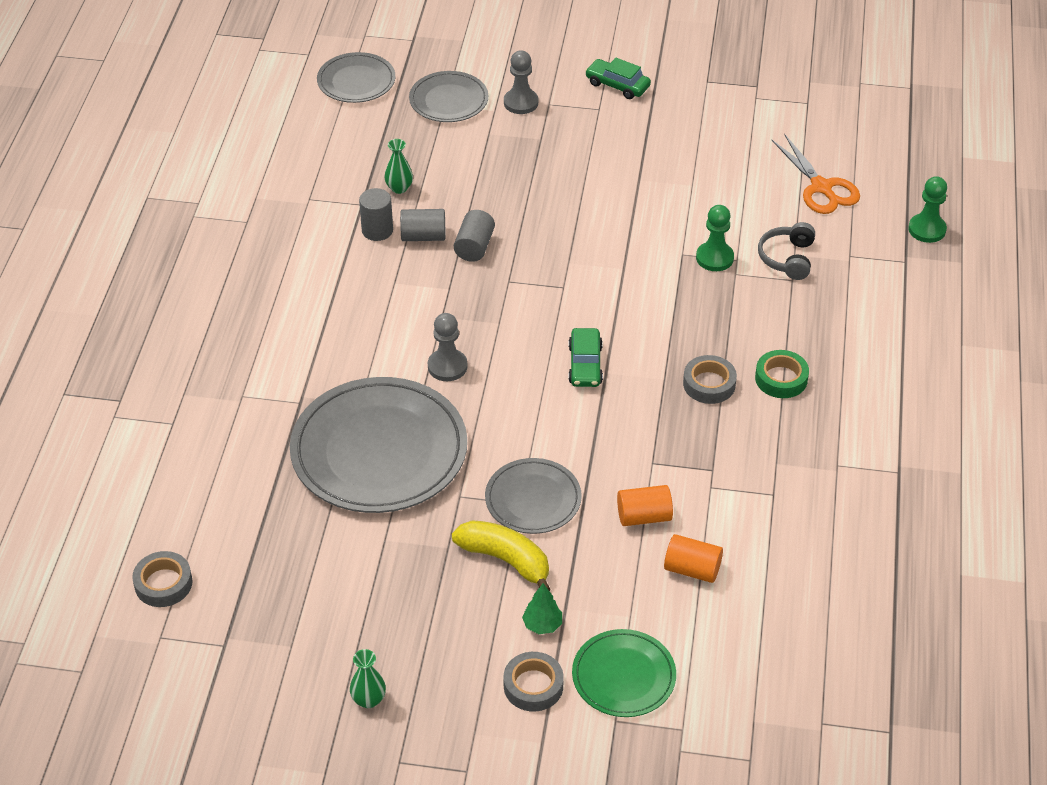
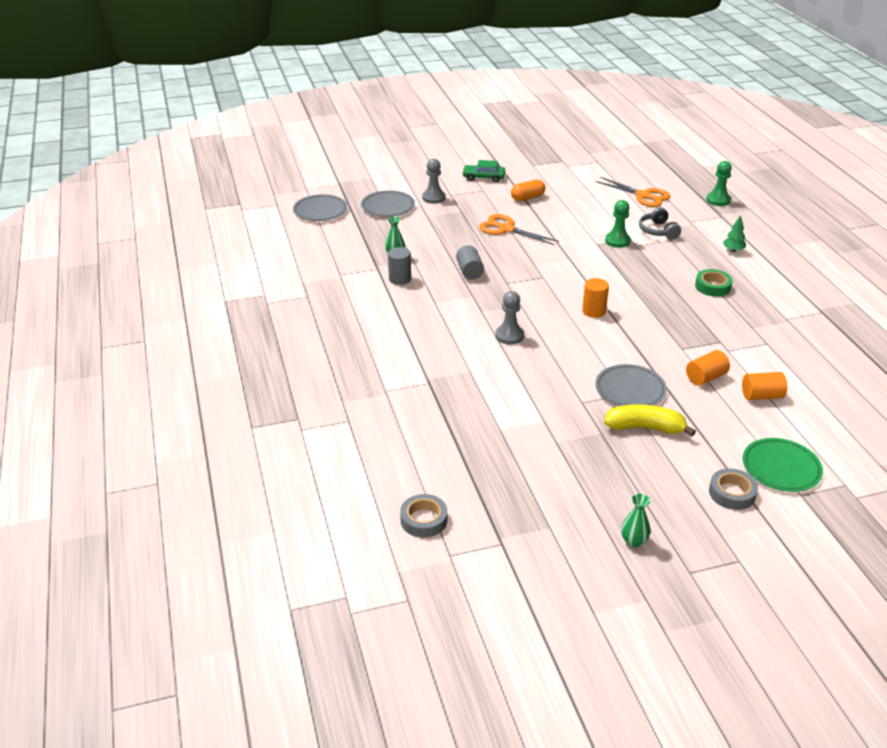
camera: 25 degrees left, 10 degrees down
grey plate [290,377,467,513] -> none
grey cylinder [400,209,445,241] -> none
green tree [522,583,562,634] -> green tree moved to [723,215,746,252]
green car [568,328,603,387] -> orange cylinder [582,278,609,318]
grey tape [683,355,737,404] -> none
none -> orange scissors [479,214,559,245]
none -> orange capsule [511,180,546,201]

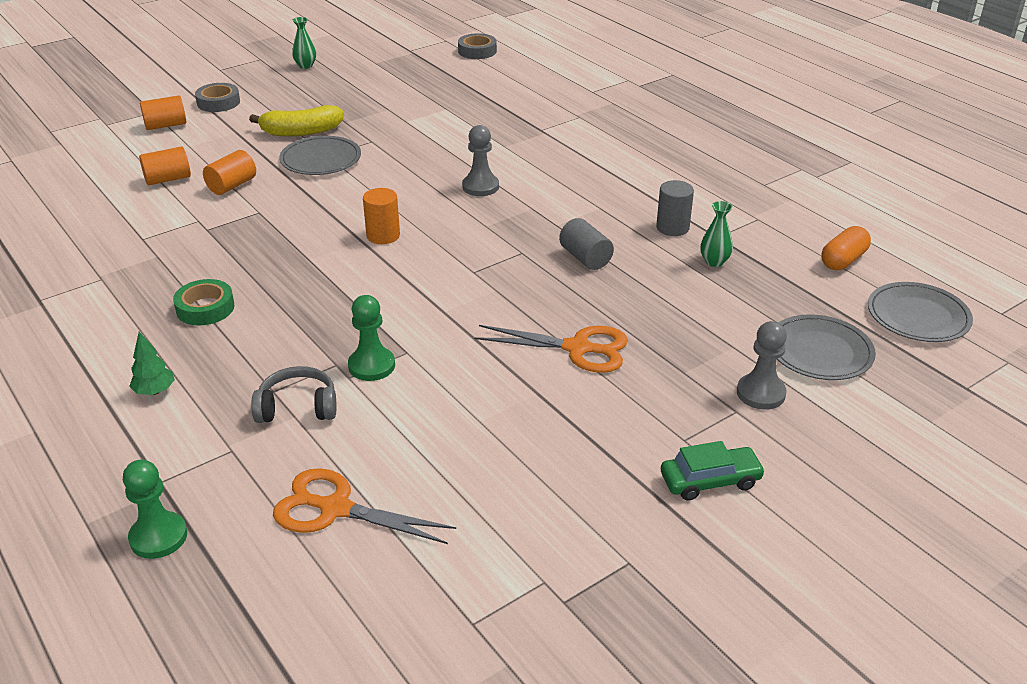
camera: 160 degrees right, 0 degrees up
orange capsule [511,180,546,201] -> orange capsule moved to [821,226,871,270]
grey headphones [639,207,681,239] -> grey headphones turned 60 degrees counterclockwise [251,366,337,423]
green plate [743,438,823,492] -> orange cylinder [140,95,186,130]

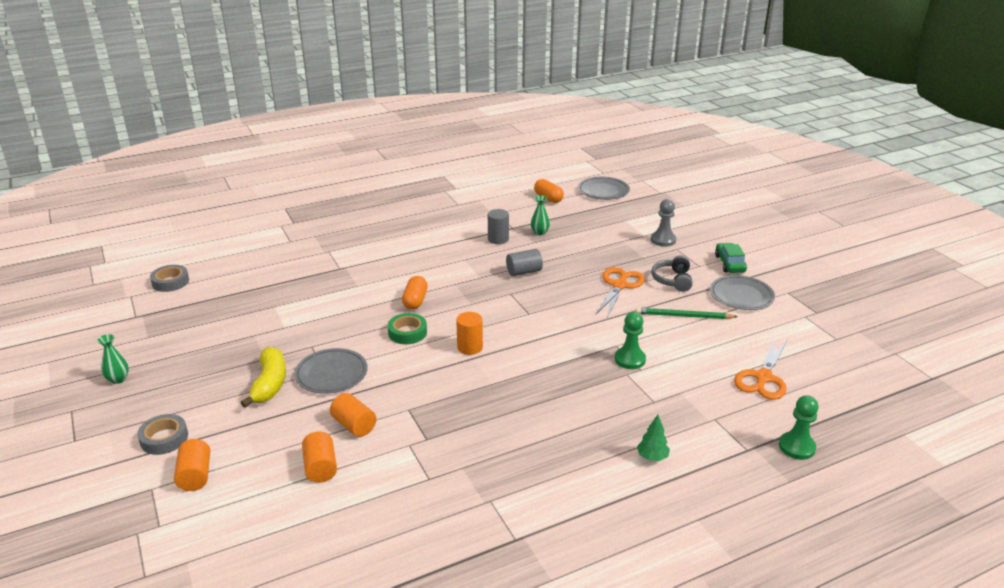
camera: 80 degrees left, 5 degrees down
green tape [173,279,235,325] -> green tape moved to [388,313,427,344]
grey headphones [251,366,337,423] -> grey headphones moved to [651,255,693,292]
grey pawn [462,125,499,196] -> orange capsule [402,276,428,310]
grey plate [777,315,876,380] -> grey plate moved to [710,275,775,310]
none -> green pencil [636,307,738,319]

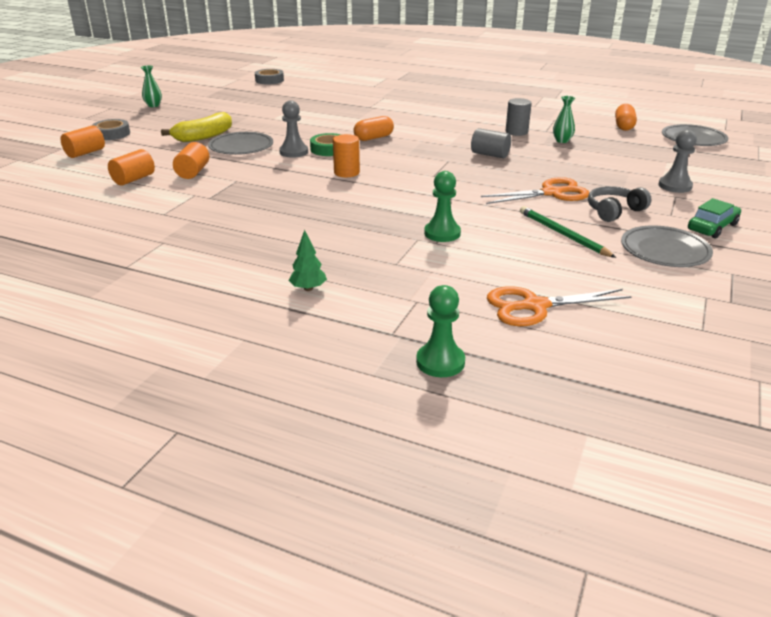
camera: 50 degrees right, 0 degrees up
none -> grey pawn [279,100,308,158]

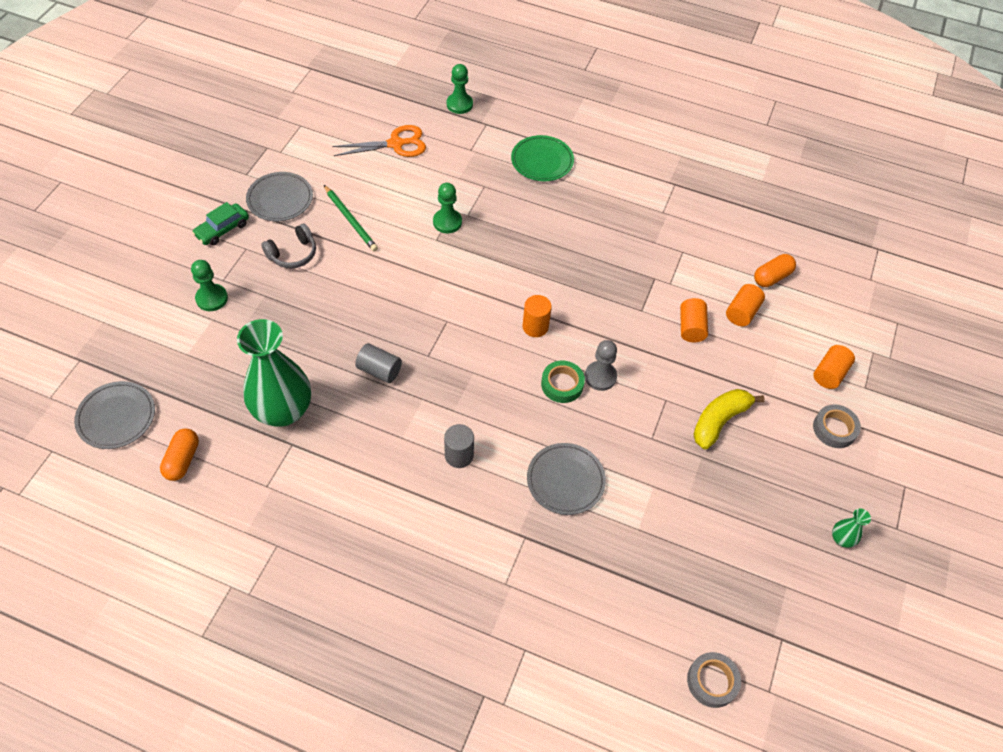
camera: 175 degrees right, 25 degrees up
grey plate [208,132,273,155] -> grey plate moved to [527,443,606,515]
green tree [289,230,327,291] -> green plate [511,135,574,181]
orange capsule [354,116,394,141] -> orange capsule moved to [754,254,796,287]
orange scissors [481,177,589,204] -> none
grey cylinder [506,98,532,136] -> grey cylinder moved to [444,424,474,468]
green vase [553,96,575,143] -> green vase [237,319,311,426], size x2.47
grey pawn [659,130,697,193] -> green pawn [191,260,228,311]

